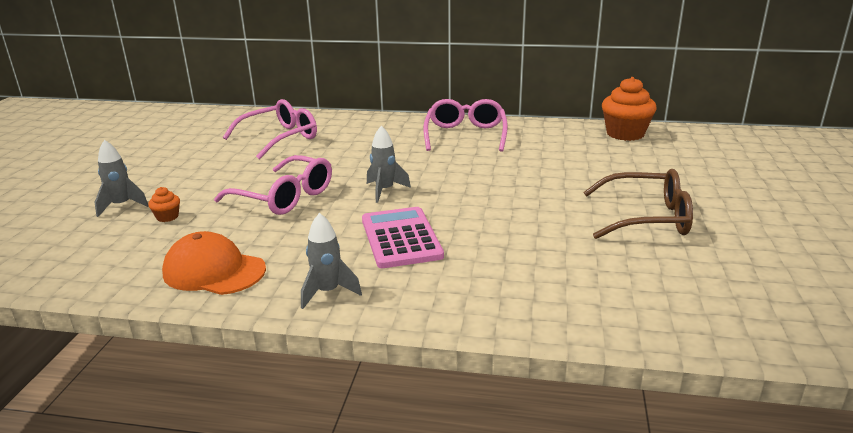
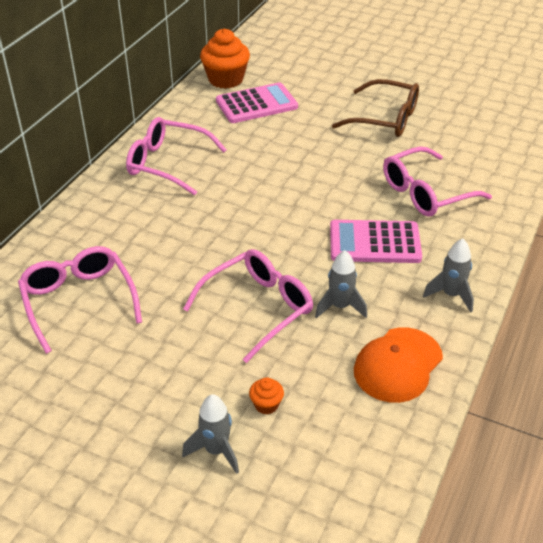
camera: 75 degrees left, 15 degrees up
grey rocket [367,126,411,203] -> grey rocket moved to [315,250,367,318]
brown glasses [583,169,693,239] -> brown glasses turned 90 degrees clockwise [332,79,419,137]
none -> pink calculator [216,82,298,123]
none -> pink glasses [383,146,492,217]

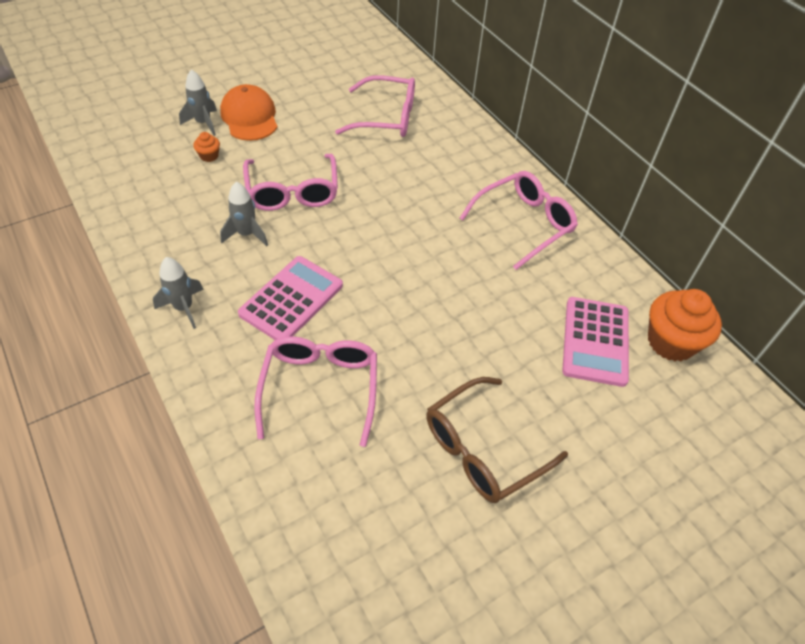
camera: 120 degrees right, 10 degrees up
orange cap [354,327,443,403] -> orange cap moved to [220,84,278,141]

